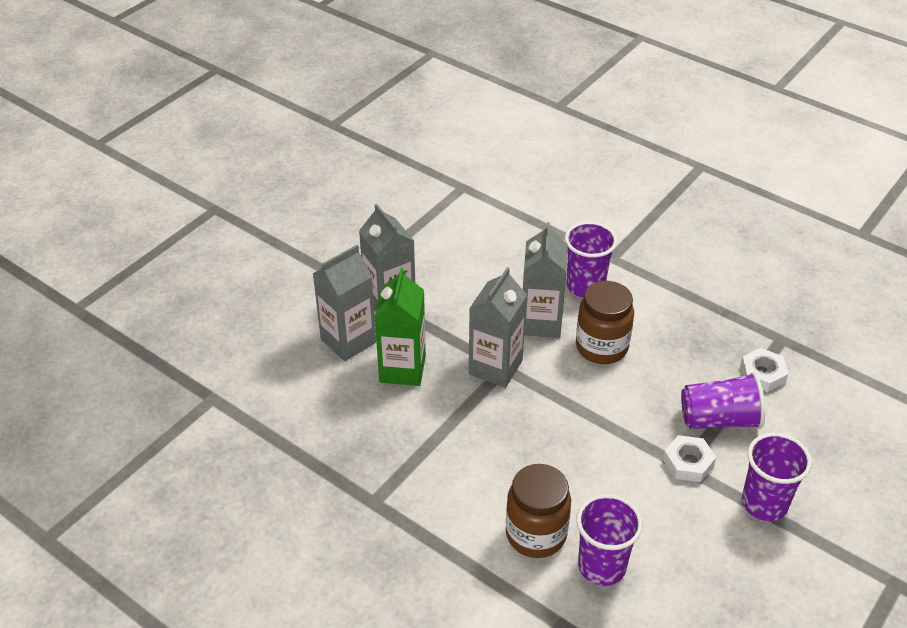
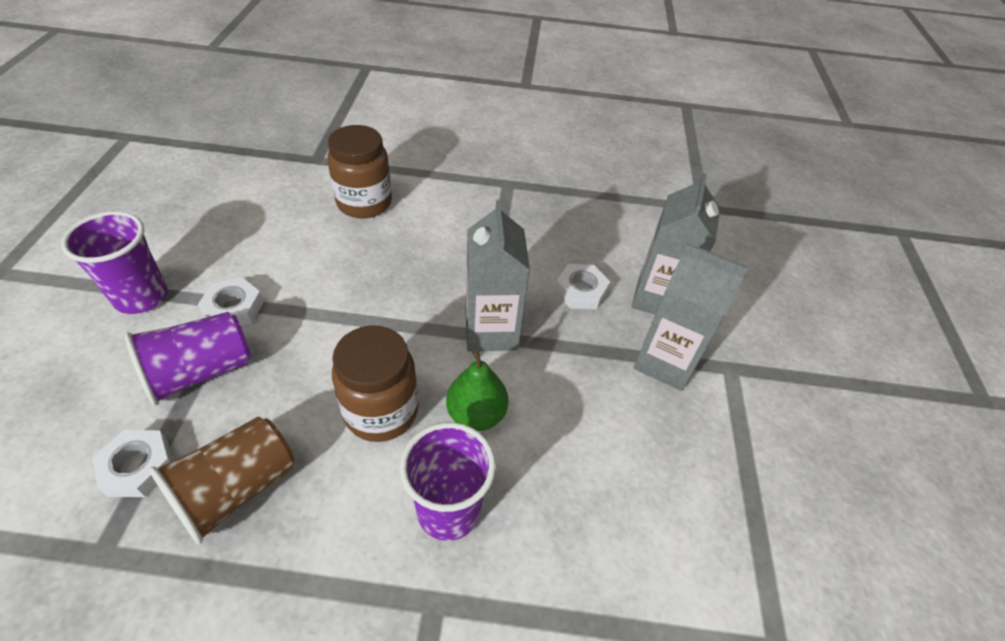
camera: 145 degrees right, 5 degrees up
green carton [375,268,426,386] -> white nut [555,264,610,309]
grey carton [523,222,568,338] -> green pear [446,349,509,431]
purple cup [576,494,643,586] -> none
none -> brown cup [149,417,294,544]

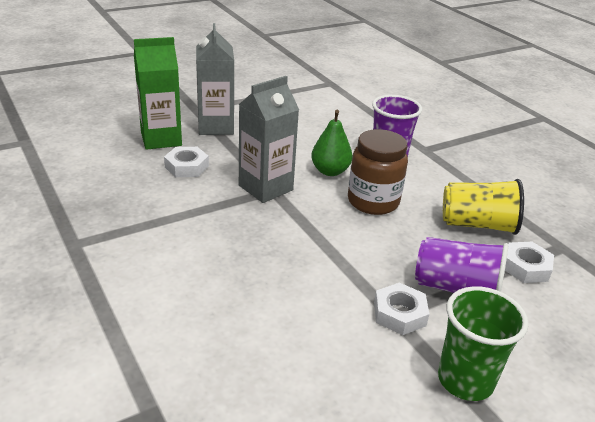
camera: 125 degrees left, 15 degrees down
purple cup [61,211,168,314] -> green cup [438,286,529,401]
brown cup [149,417,294,544] -> yellow cup [443,179,524,235]
brown jar [327,125,392,218] -> none
grey carton [632,173,720,315] -> green carton [134,37,182,150]

